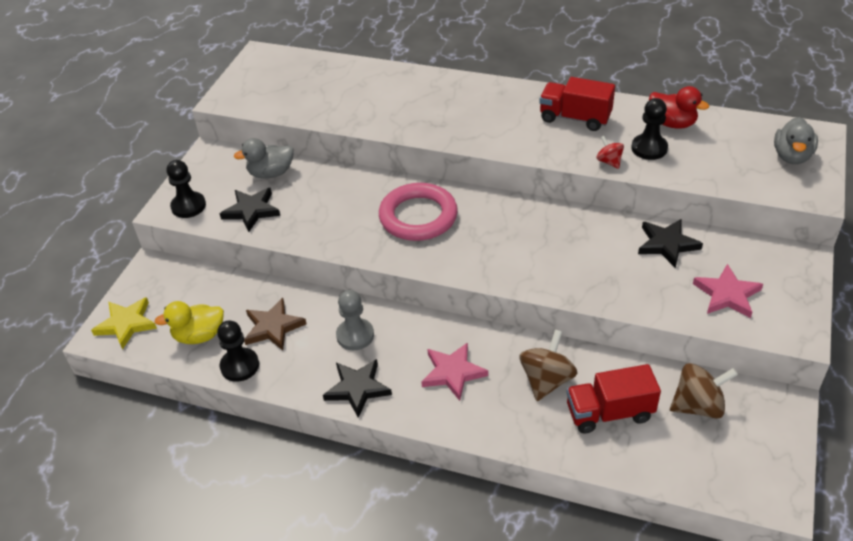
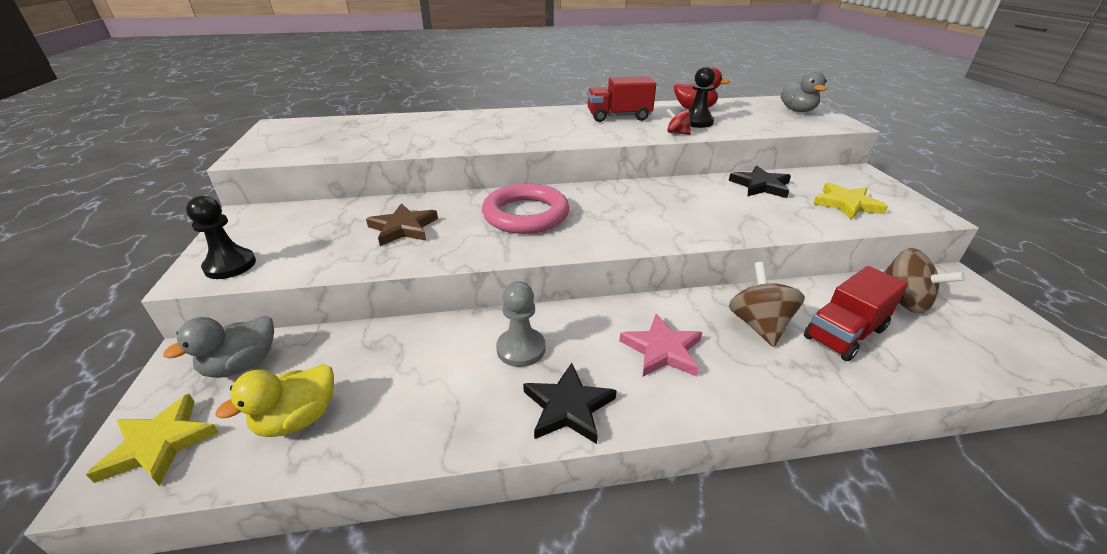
camera: 30 degrees left, 10 degrees down
black pawn [217,320,259,382] -> none
black star [220,188,280,232] -> none
grey duck [234,138,294,179] -> grey duck moved to [163,316,274,378]
brown star [244,298,307,351] -> brown star moved to [366,203,438,246]
brown spinning top [670,363,738,419] -> brown spinning top turned 90 degrees clockwise [883,248,965,314]
pink star [693,264,763,318] -> yellow star [813,182,888,220]

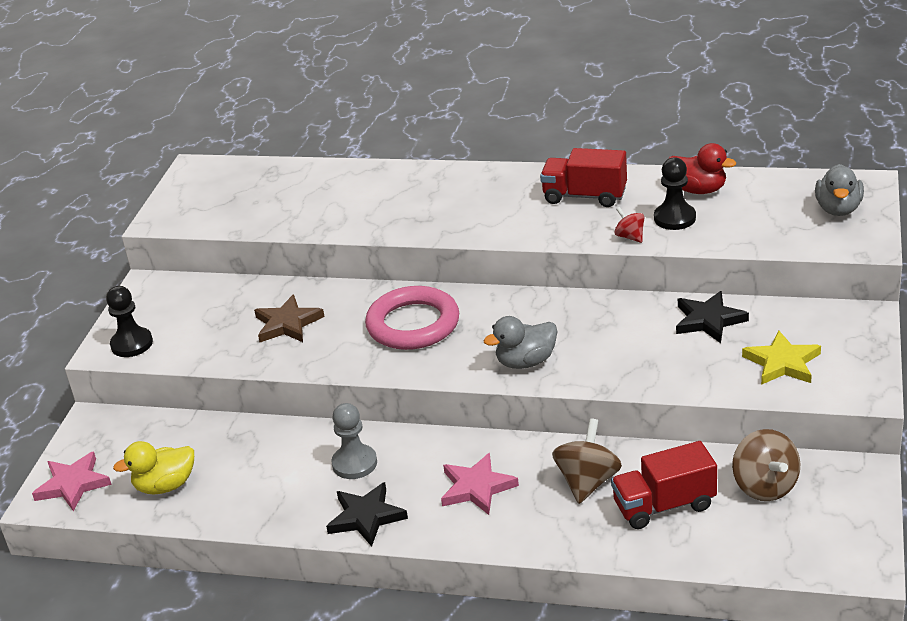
camera: 25 degrees right, 0 degrees up
yellow star [86,394,219,486] -> pink star [32,451,112,511]
grey duck [163,316,274,378] -> grey duck moved to [484,316,558,369]

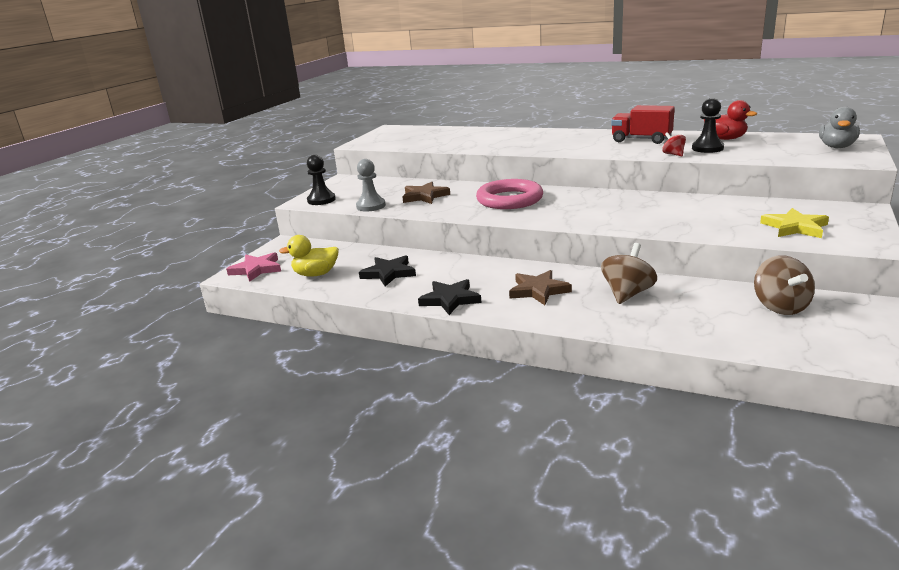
camera: 10 degrees right, 10 degrees down
grey pawn [331,403,377,479] -> grey pawn moved to [356,159,386,212]
pink star [441,453,519,515] -> brown star [509,270,572,305]
grey duck [484,316,558,369] -> none
red truck [611,441,717,529] -> none
black star [676,291,749,343] -> black star moved to [359,255,416,286]

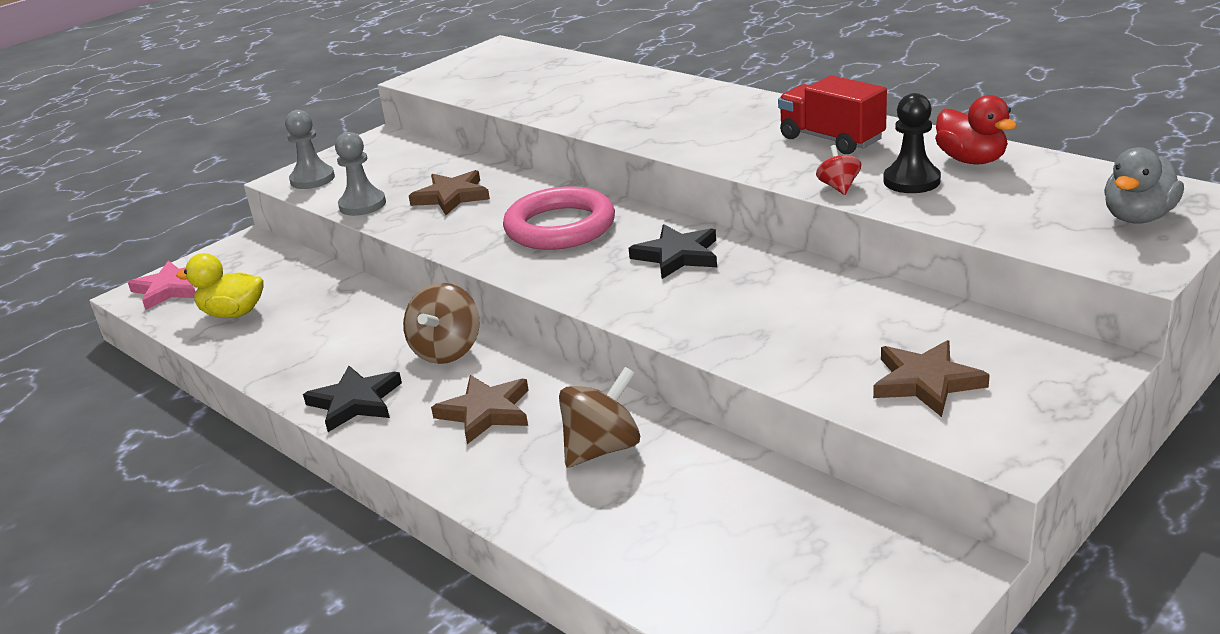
camera: 20 degrees right, 5 degrees up
black pawn [307,155,336,205] -> grey pawn [285,110,335,189]
black star [359,255,416,286] -> black star moved to [629,224,717,279]
brown spinning top [754,255,815,315] -> brown spinning top moved to [403,283,480,364]
yellow star [760,208,829,238] -> brown star [873,340,990,417]

